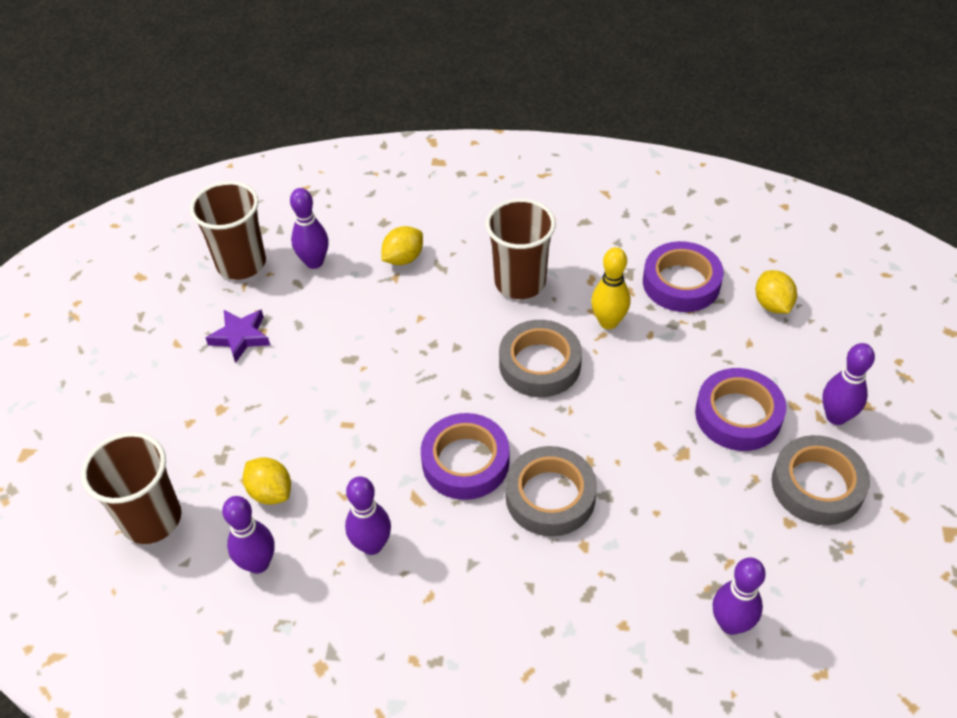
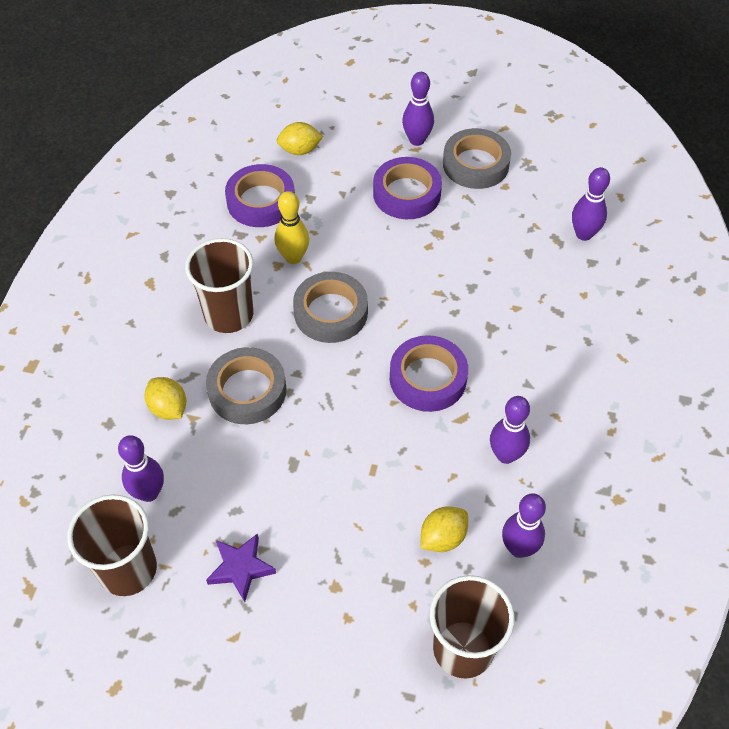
camera: 85 degrees left, 5 degrees up
grey tape [505,446,597,537] -> grey tape moved to [206,347,286,424]

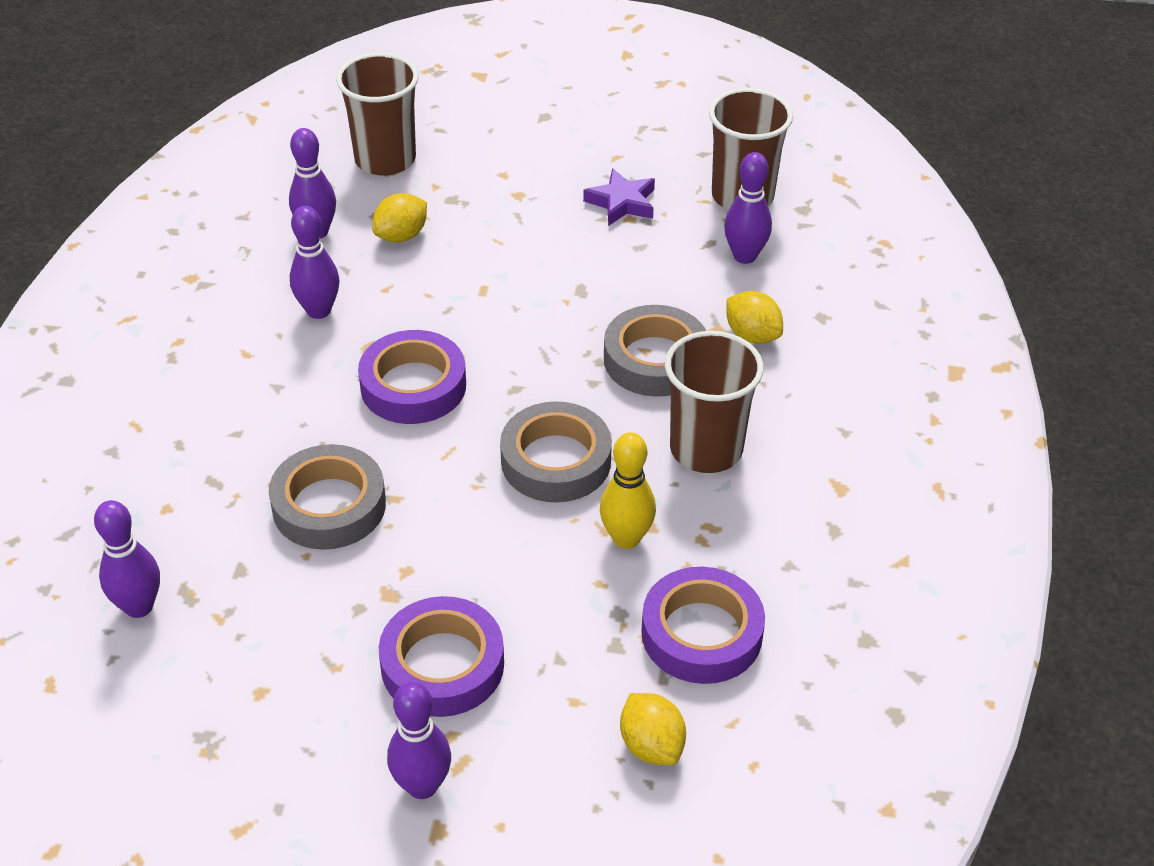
camera: 175 degrees right, 10 degrees down
yellow lemon [276,122,323,155] -> yellow lemon turned 75 degrees clockwise [620,693,686,765]
grey tape [443,128,511,189] -> grey tape moved to [269,444,386,550]

